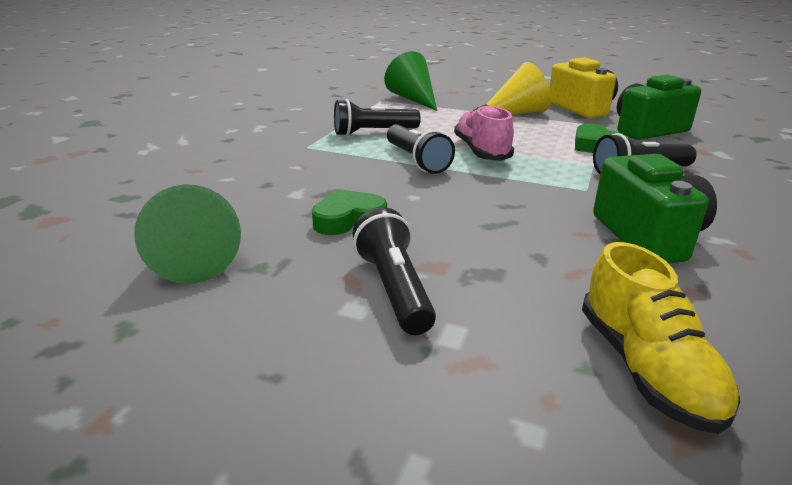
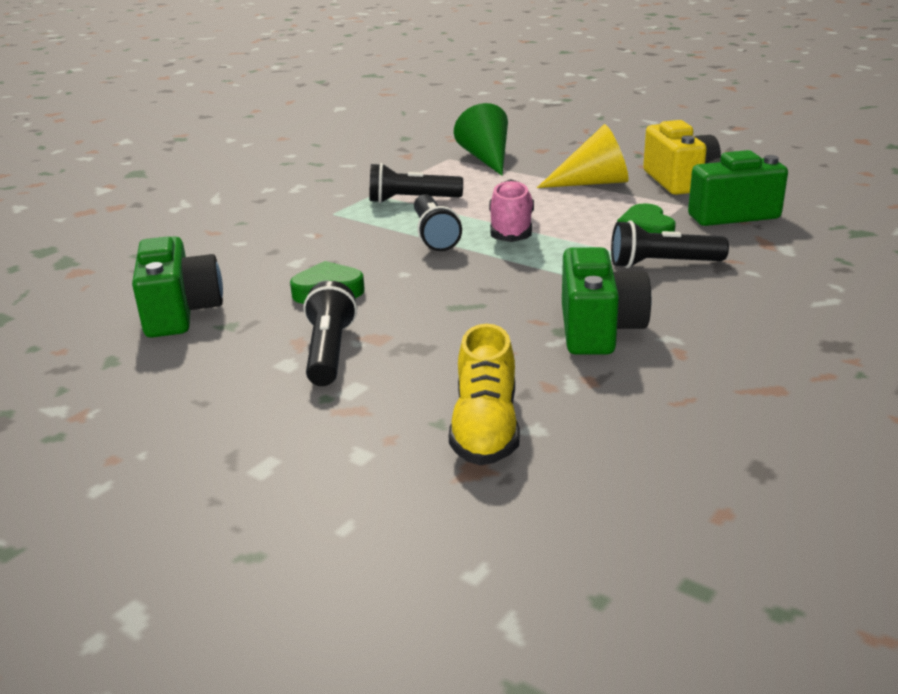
camera: 15 degrees right, 0 degrees up
green cone [134,184,241,283] -> green camera [132,236,223,338]

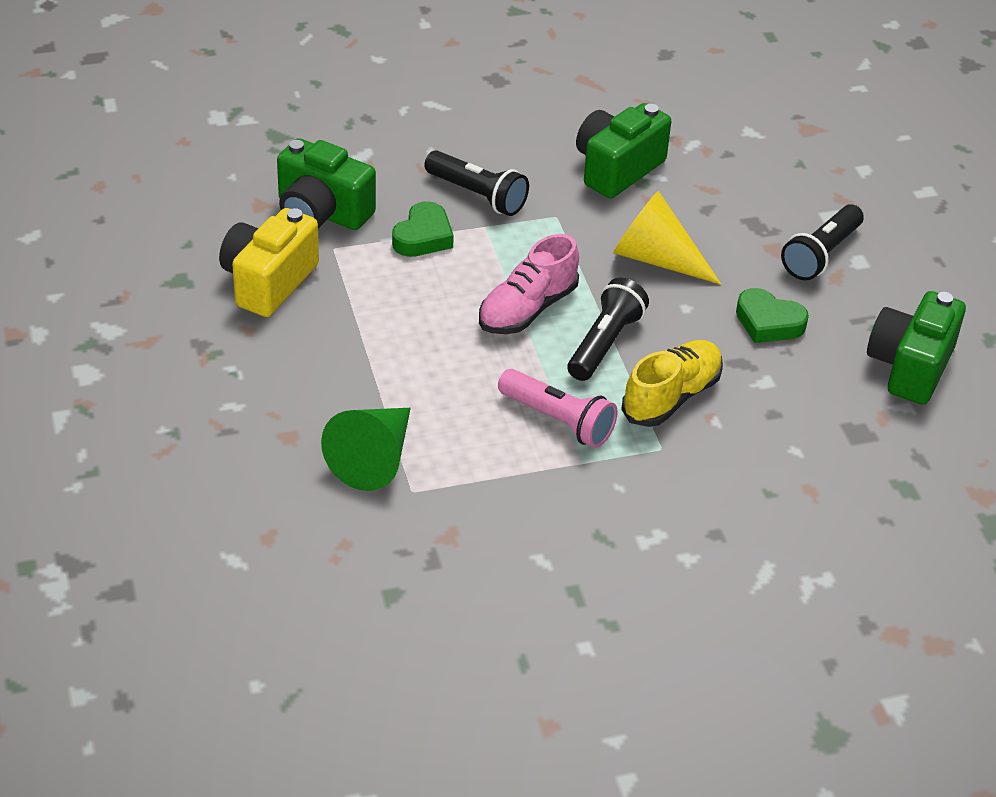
camera: 145 degrees left, 15 degrees up
black flashlight [370,163,463,203] -> pink flashlight [498,369,618,448]
yellow shoe [449,324,520,466] -> yellow shoe moved to [621,340,723,427]
yellow cone [537,124,628,188] -> yellow cone moved to [613,191,721,284]

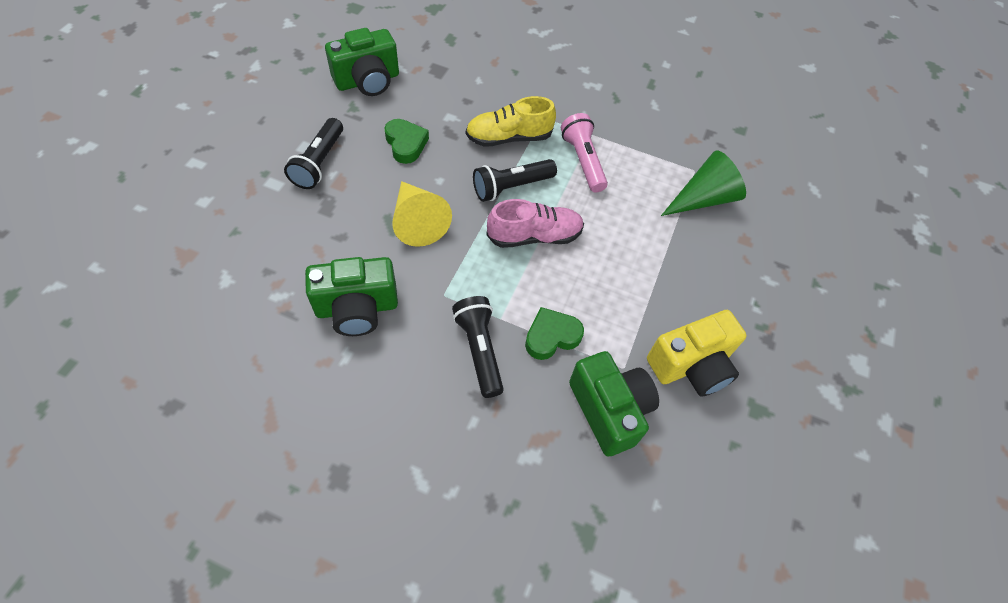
camera: 145 degrees left, 15 degrees up
black flashlight [781,204,864,280] -> black flashlight turned 120 degrees clockwise [284,118,343,189]

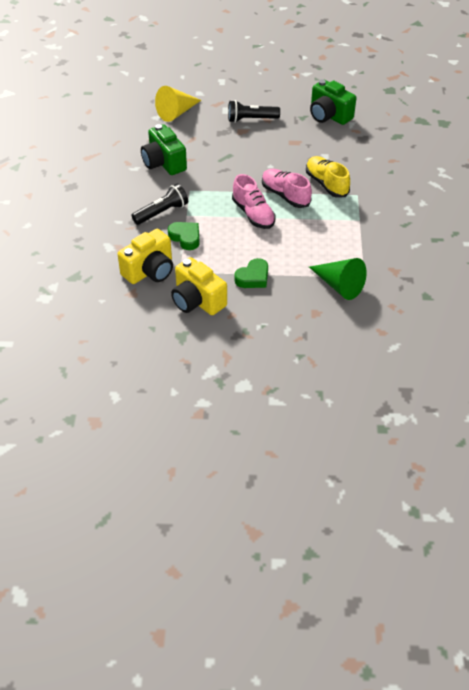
camera: 75 degrees right, 10 degrees down
green heart [384,119,429,164] -> green heart moved to [234,258,268,288]
yellow cone [392,181,452,247] -> yellow cone moved to [155,86,201,122]
black flashlight [473,159,557,202] -> pink shoe [262,169,312,208]
pink flashlight [561,113,608,192] -> none
green camera [569,351,659,457] -> yellow camera [117,229,173,284]

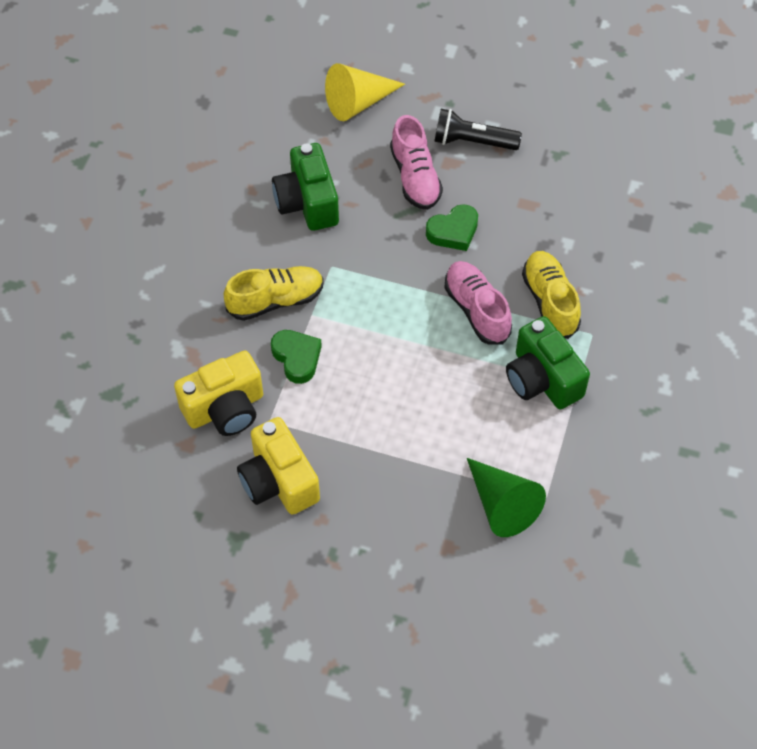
camera: 15 degrees right, 10 degrees up
black flashlight [132,184,188,225] -> yellow shoe [224,266,324,321]
pink shoe [232,174,275,229] -> pink shoe moved to [390,115,443,210]
green heart [234,258,268,288] -> green heart moved to [426,204,478,251]
green camera [310,80,356,125] -> green camera moved to [506,316,590,410]

